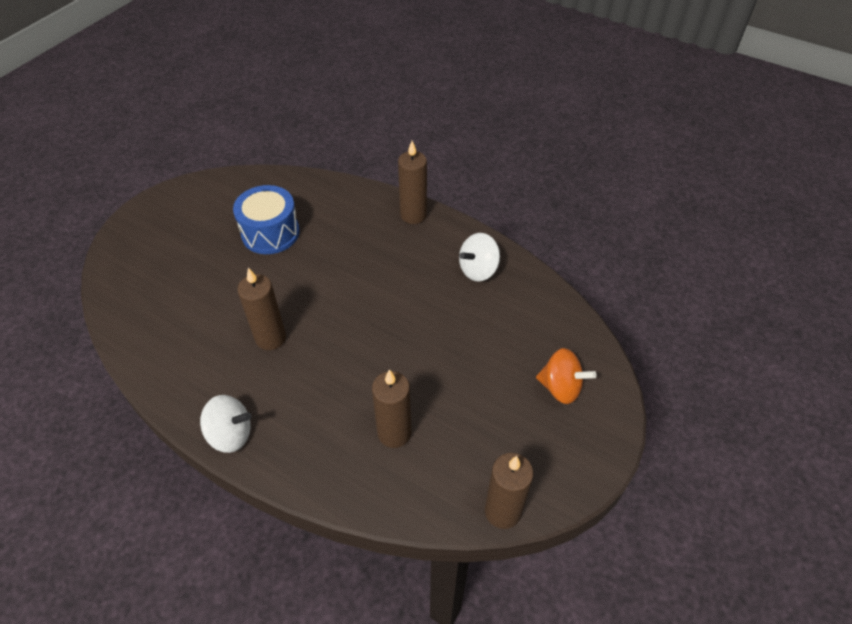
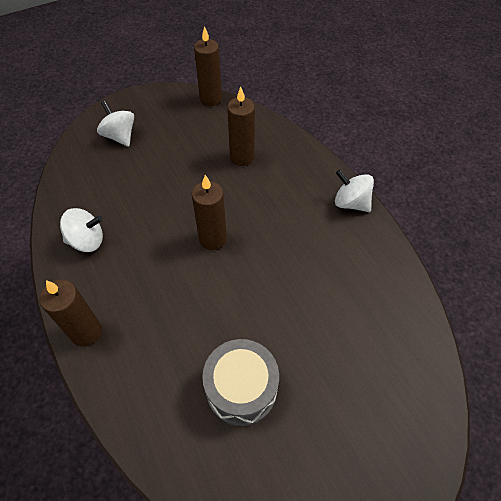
camera: 150 degrees left, 5 degrees up
blue drum [233,185,300,254] -> grey drum [202,339,279,426]
brown candle [237,268,286,350] -> brown candle moved to [192,175,227,250]
orange spinning top [536,348,597,404] -> white spinning top [97,101,134,147]

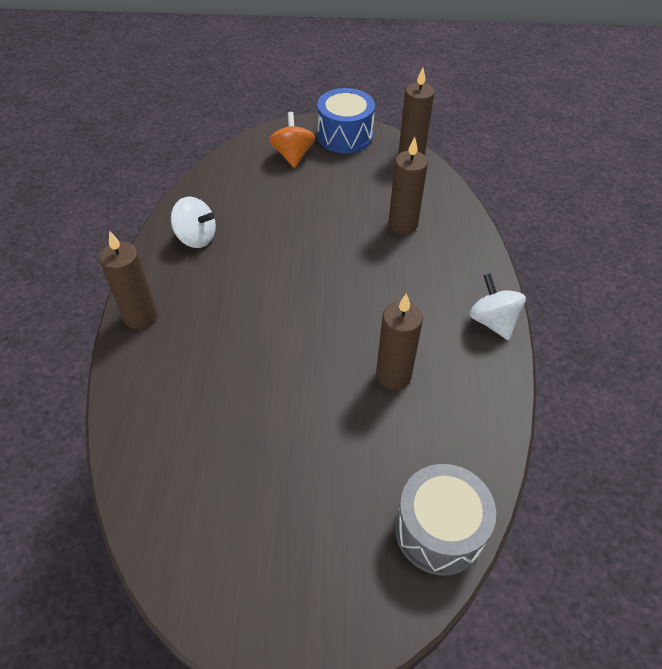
camera: 30 degrees right, 5 degrees down
white spinning top [97,101,134,147] -> orange spinning top [269,112,315,168]
brown candle [192,175,227,250] -> brown candle moved to [376,293,423,389]
grey drum [202,339,279,426] -> grey drum moved to [395,464,496,575]
none -> blue drum [317,88,375,154]

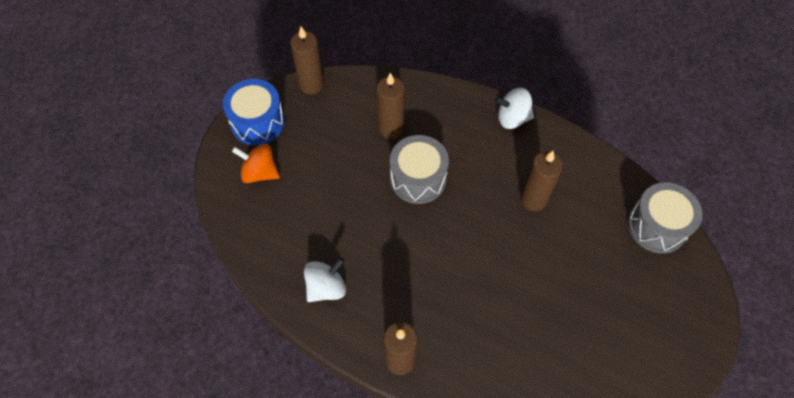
camera: 65 degrees left, 10 degrees up
none -> grey drum [390,135,449,204]

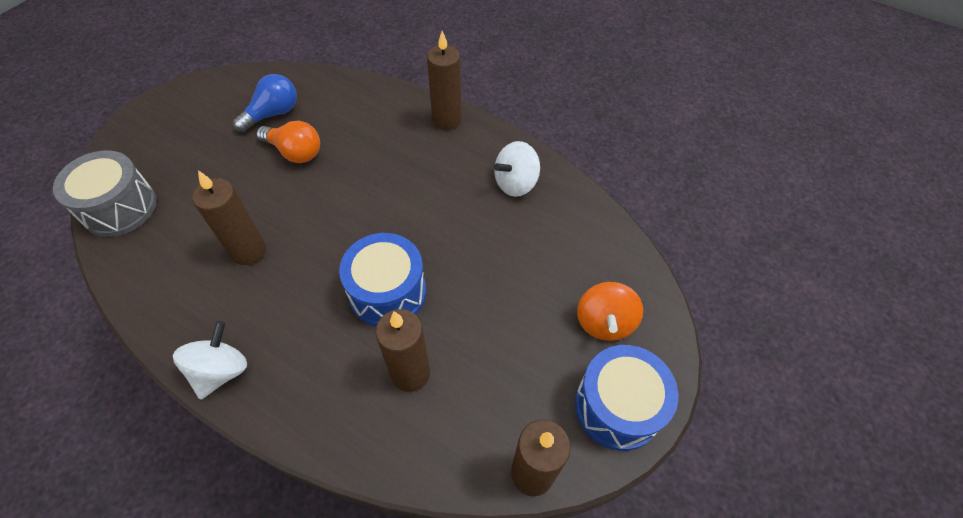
camera: 175 degrees left, 5 degrees down
orange spinning top [232,144,280,183] -> orange spinning top turned 75 degrees clockwise [577,282,643,341]
grey drum [390,135,449,204] -> blue drum [339,233,426,326]
white spinning top [495,88,534,129] -> white spinning top turned 75 degrees counterclockwise [173,321,247,400]
none -> blue light bulb [233,74,297,132]
none -> orange light bulb [256,121,320,163]

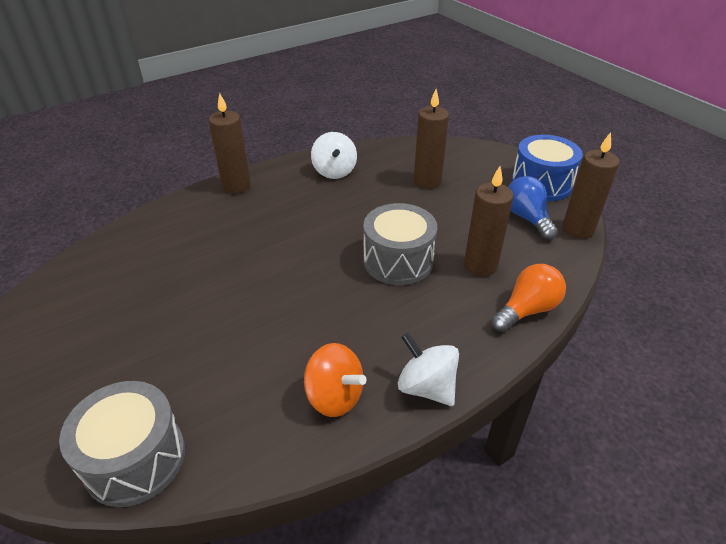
camera: 65 degrees left, 15 degrees down
brown candle [192,170,266,265] -> brown candle moved to [414,89,449,188]
blue light bulb [233,74,297,132] -> blue light bulb moved to [508,176,558,240]
orange light bulb [256,121,320,163] -> orange light bulb moved to [491,264,566,332]
blue drum [339,233,426,326] -> grey drum [364,203,438,285]
orange spinning top [577,282,643,341] -> orange spinning top moved to [304,343,366,417]

